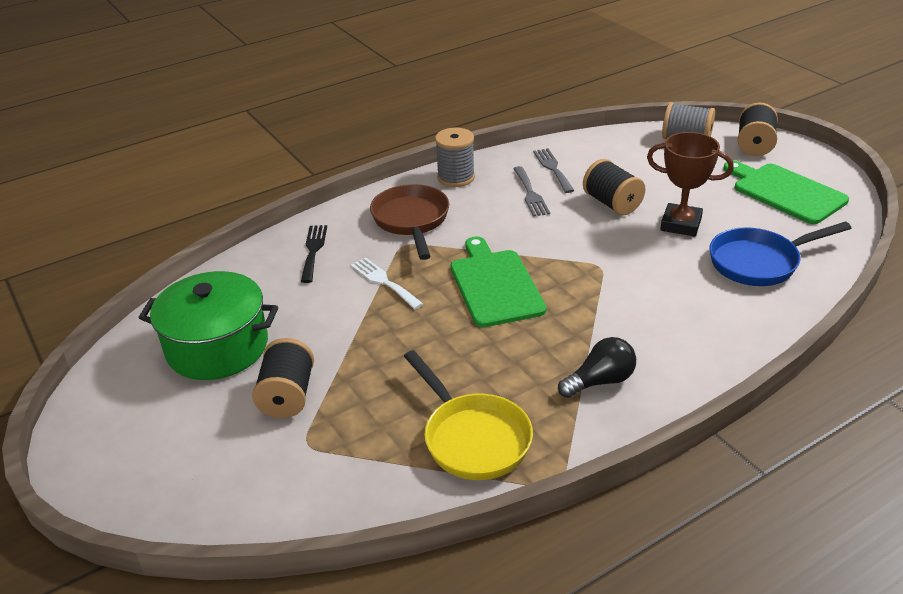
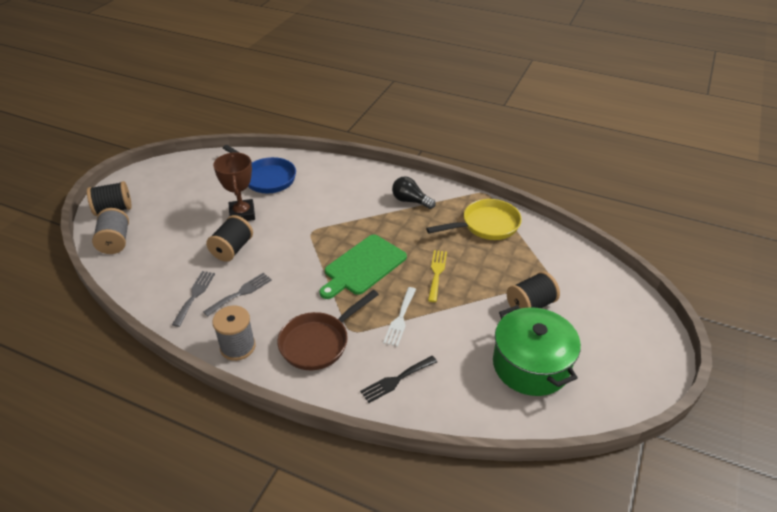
camera: 125 degrees left, 5 degrees up
yellow pan [404,350,533,480] -> yellow pan turned 45 degrees clockwise [426,199,522,240]
grey fork [533,148,574,193] -> grey fork turned 150 degrees clockwise [172,271,215,327]
green cutting board [723,161,849,224] -> none
none -> yellow fork [428,250,447,302]

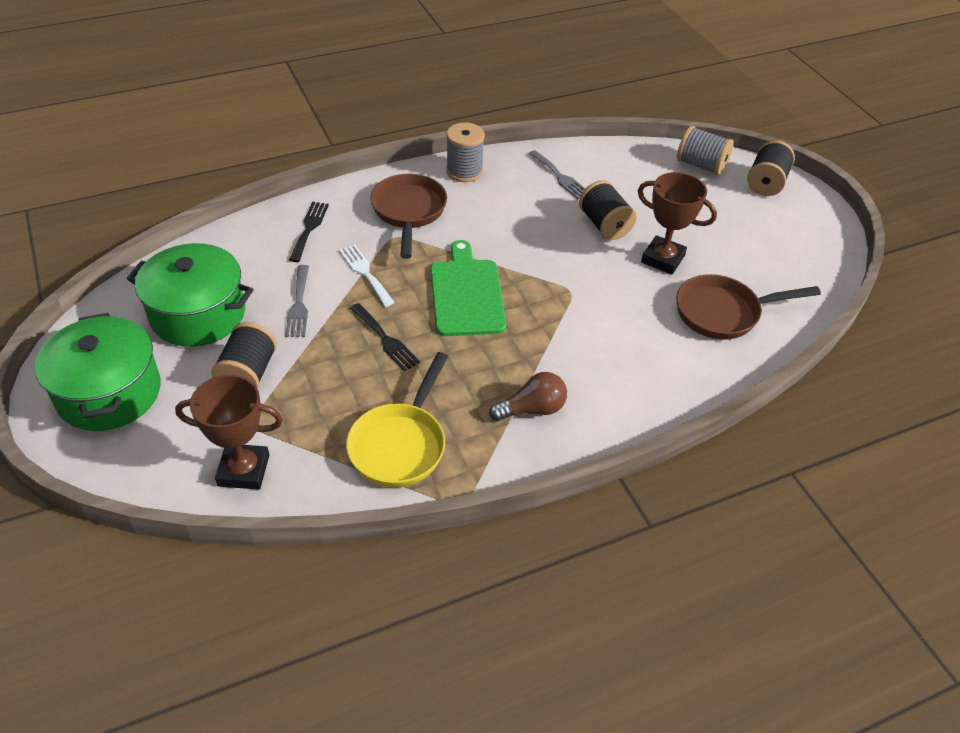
camera: 130 degrees right, 5 degrees up
grey fork [203,273,272,317] -> grey fork moved to [285,265,309,337]
blue pan [223,145,296,193] -> brown pan [676,274,821,340]
black light bulb [392,176,436,209] -> brown light bulb [489,372,567,421]
yellow fork [428,250,447,302] -> black fork [350,303,420,371]
none -> green pot [35,313,161,431]
none -> brown trophy [175,375,283,490]

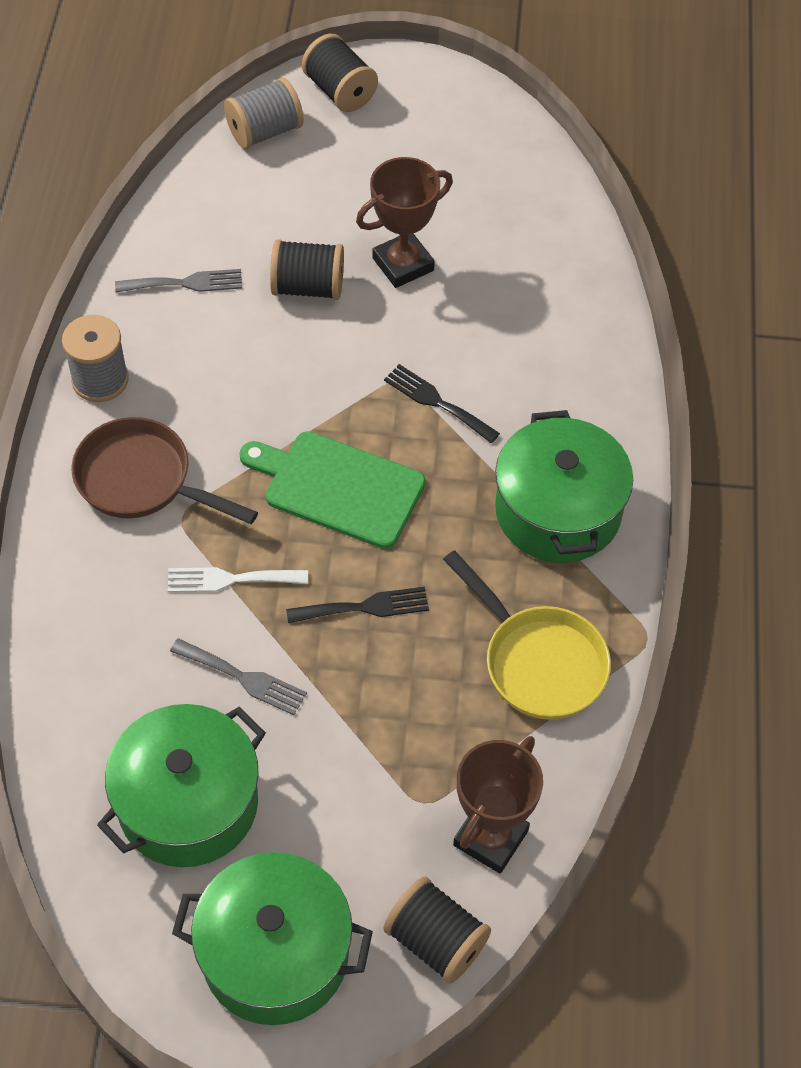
camera: 60 degrees left, 10 degrees up
black spool [211,322,277,389] -> black spool moved to [383,876,491,984]
black fork [289,202,329,262] -> black fork moved to [384,364,500,443]
brown light bulb [489,372,567,421] -> green pot [495,410,633,563]
brown pan [676,274,821,340] -> none

